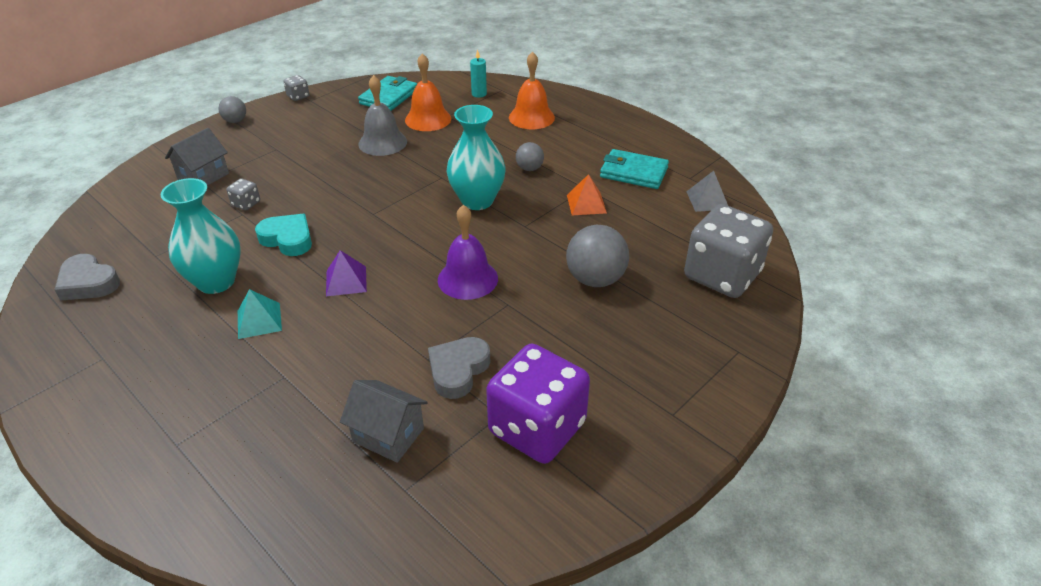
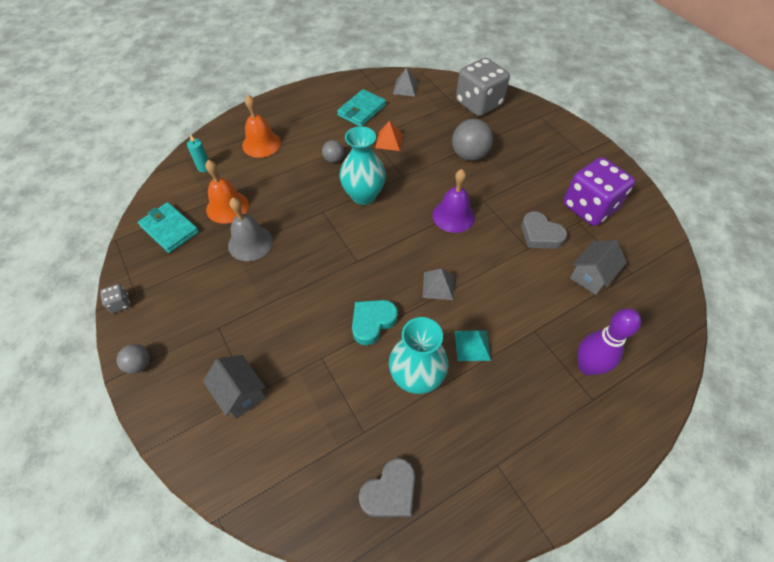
camera: 75 degrees left, 15 degrees up
grey dice [226,178,260,210] -> none
purple pyramid [326,250,367,296] -> grey pyramid [422,269,454,300]
none -> purple bowling pin [577,309,641,375]

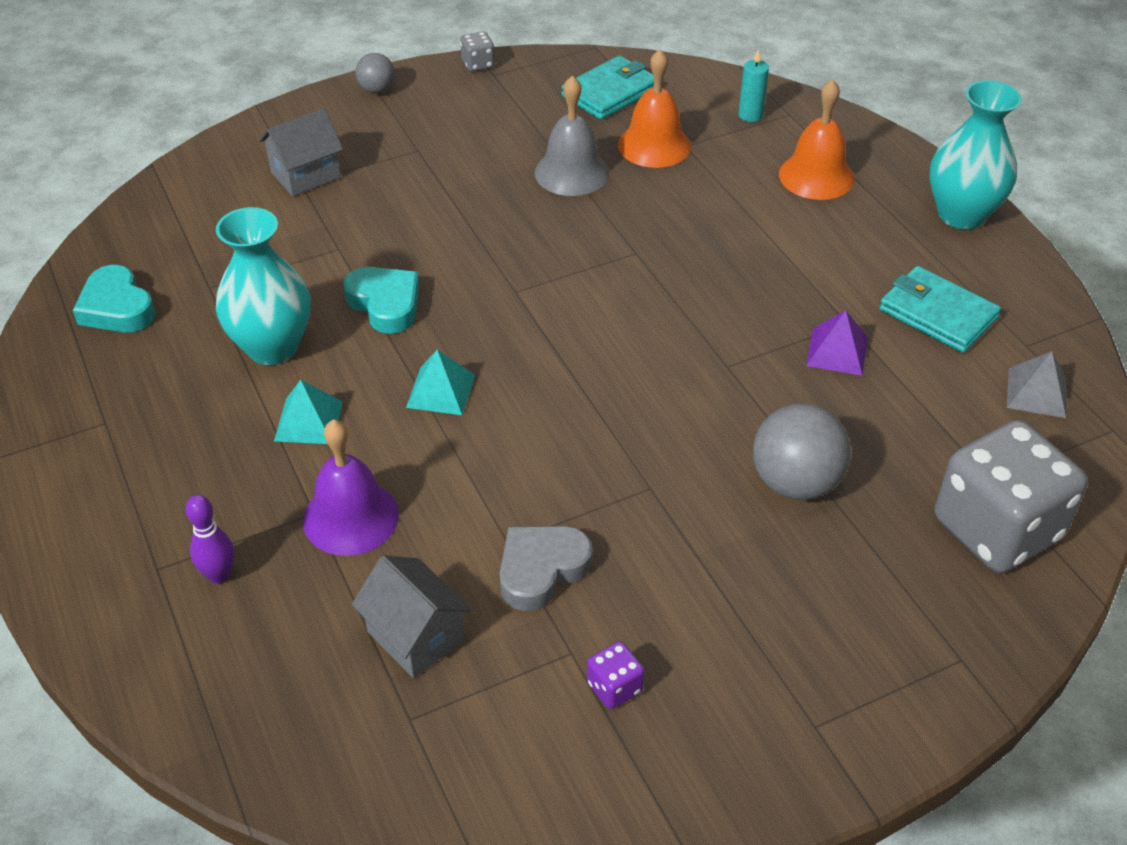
camera: 95 degrees right, 10 degrees down
grey ball [322,140,344,163] -> none
turquoise vase [339,126,386,205] -> turquoise vase moved to [929,80,1022,229]
grey heart [359,458,415,517] -> turquoise heart [73,265,156,332]
orange pyramid [375,121,403,151] -> purple pyramid [806,310,868,376]
grey pyramid [422,269,454,300] -> turquoise pyramid [406,350,475,415]
purple bell [432,169,475,233] -> purple bell moved to [303,419,399,556]
purple dice [563,157,635,226] -> purple dice [587,641,644,709], size x0.40
purple bowling pin [577,309,641,375] -> purple bowling pin [186,495,234,584], size x0.58

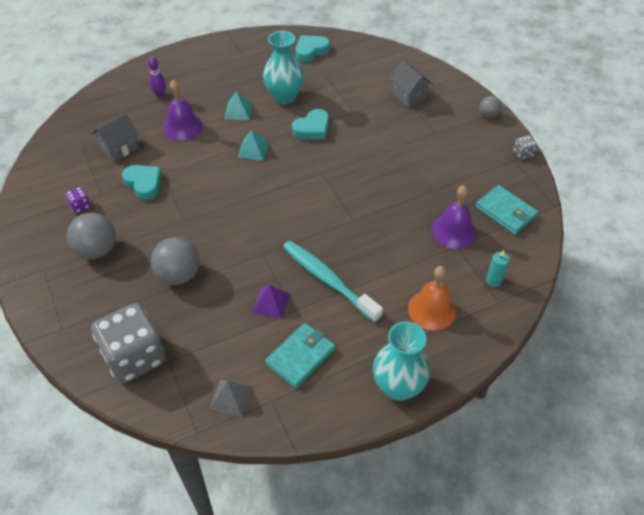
camera: 90 degrees right, 5 degrees up
grey heart [500,526,593,611] -> turquoise heart [122,165,162,200]
grey bell [535,75,609,196] -> none
orange bell [618,49,691,168] -> purple bell [432,185,476,249]
none -> grey ball [67,212,116,259]
none -> turquoise toothbrush [283,241,383,322]

